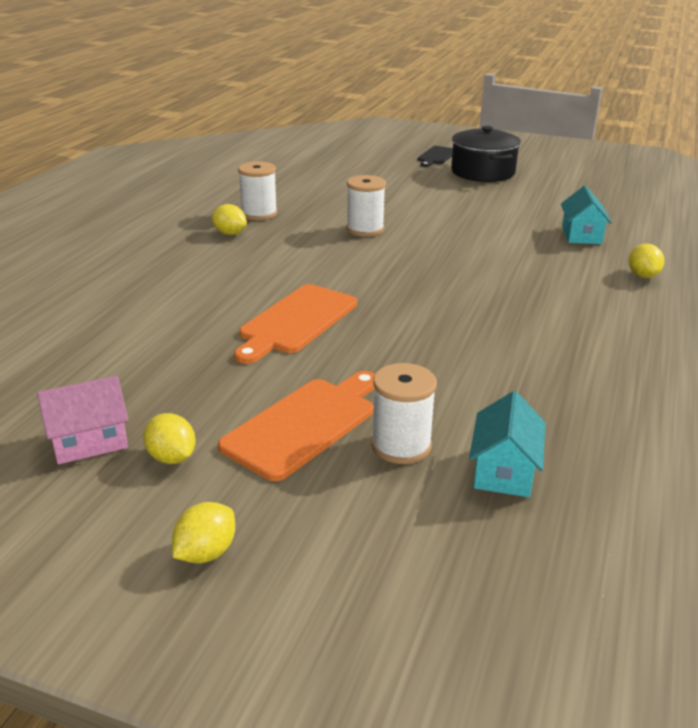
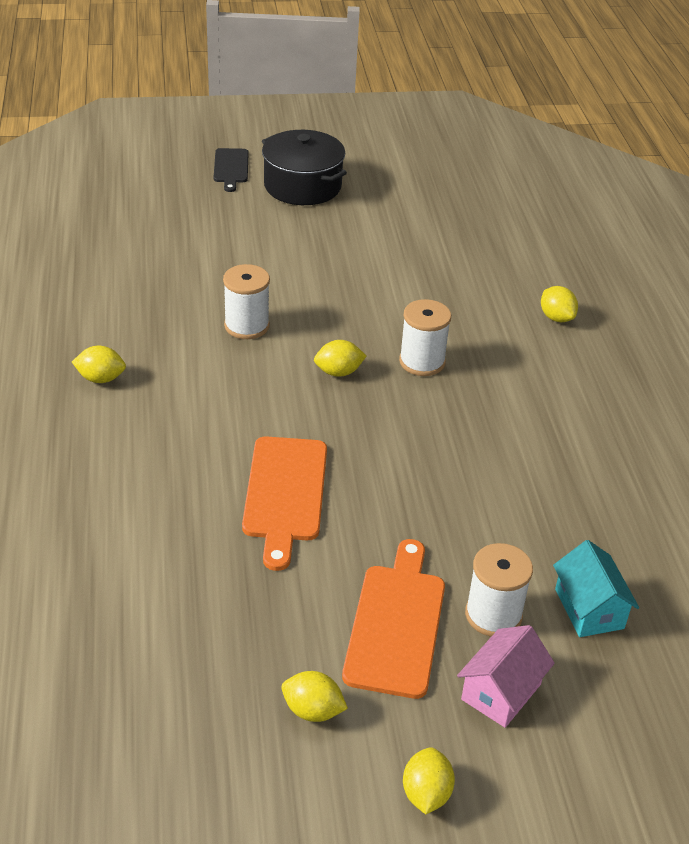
camera: 30 degrees left, 10 degrees up
pink house [37,376,129,464] -> pink house moved to [457,625,555,728]
white spool [238,161,278,220] -> white spool moved to [399,299,451,376]
turquoise house [561,186,612,244] -> none
none -> yellow lemon [314,340,367,377]

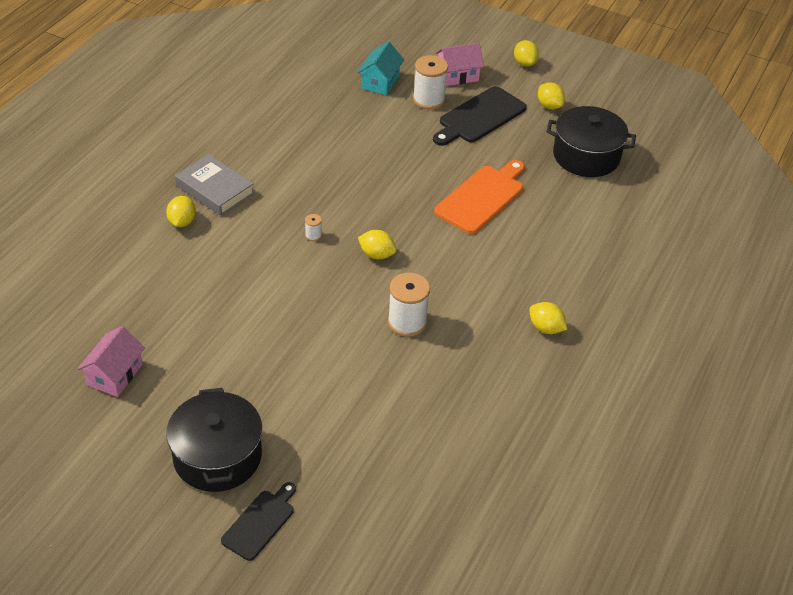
camera: 145 degrees left, 5 degrees up
orange cutting board [342,539,445,699] -> black cutting board [433,86,527,146]
white spool [399,299,451,376] -> white spool [305,214,322,241], size x0.46
yellow lemon [403,747,455,814] -> yellow lemon turned 60 degrees counterclockwise [514,40,539,67]
none -> pink house [77,326,145,397]
none -> grey book [175,154,254,216]
none -> black pot [546,106,636,177]

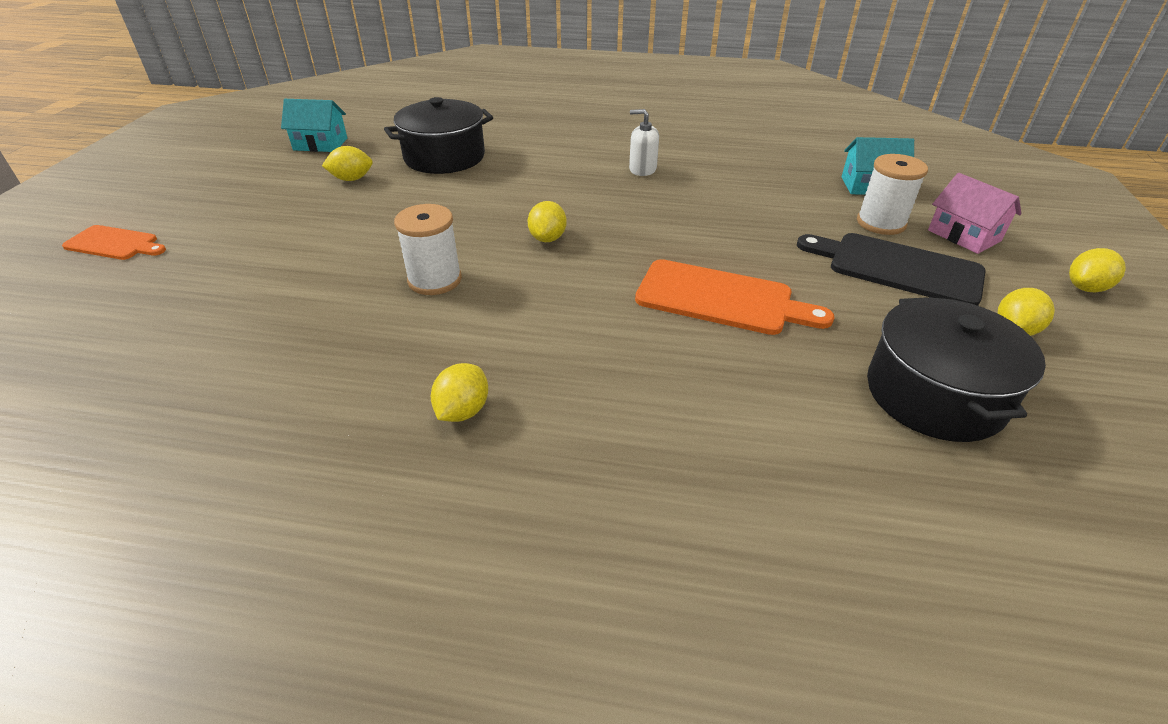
camera: 75 degrees right, 5 degrees down
pink house [77,326,145,397] -> turquoise house [281,99,347,152]
yellow lemon [166,196,196,227] -> yellow lemon moved to [322,146,373,181]
black pot [166,388,262,492] -> black pot moved to [384,97,493,174]
grey book [175,154,254,216] -> none
black cutting board [221,482,296,561] -> orange cutting board [62,225,166,260]
white spool [305,214,322,241] -> none
none -> white soap dispenser [629,109,659,176]

